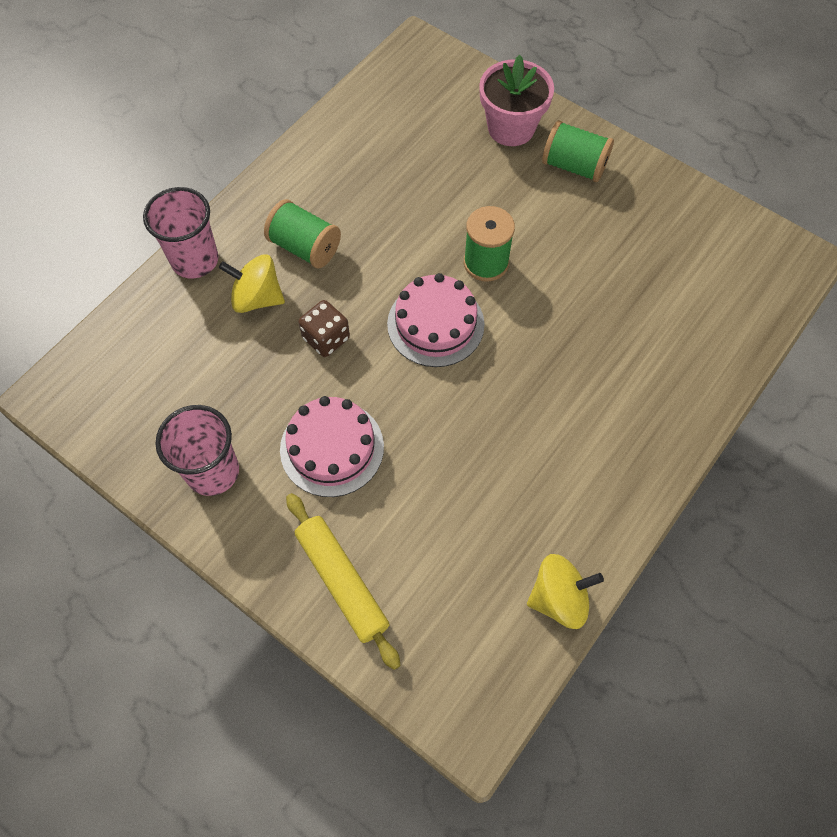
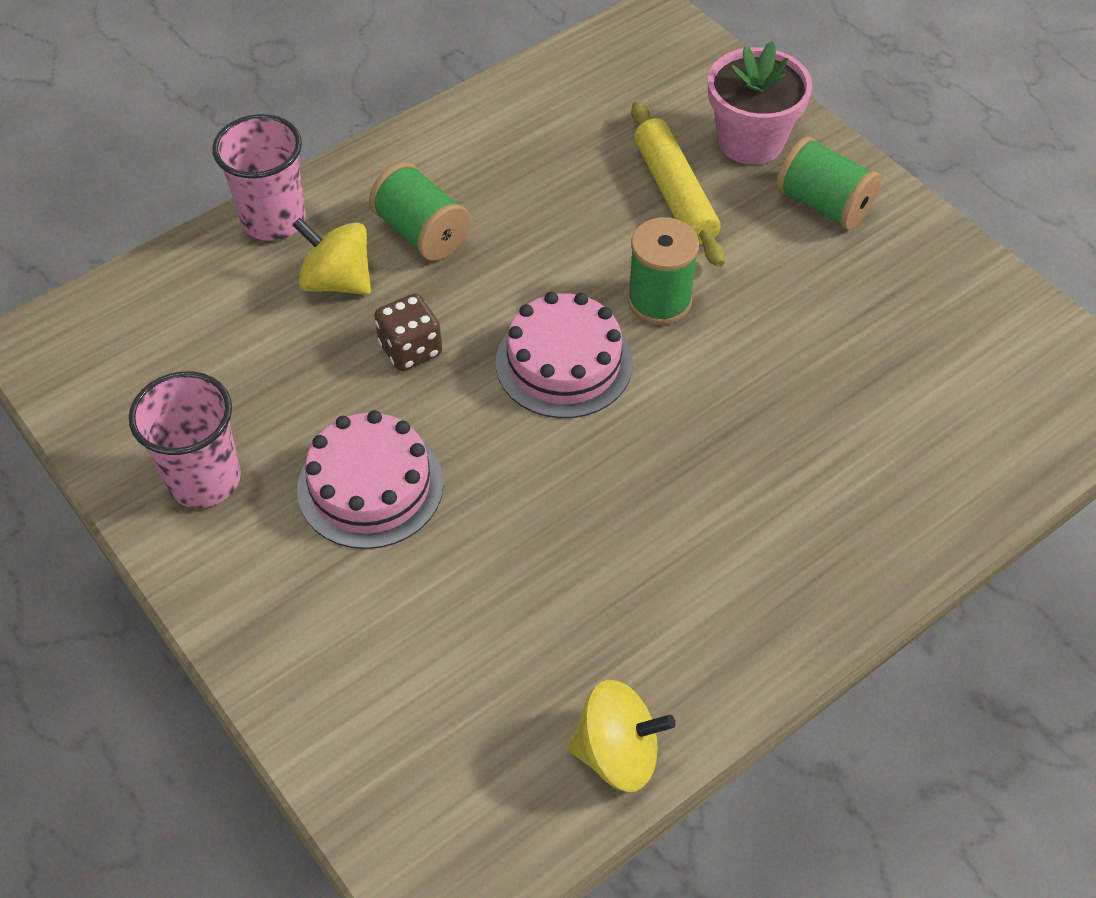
camera: 15 degrees right, 10 degrees down
yellow rolling pin [286,493,401,670] -> yellow rolling pin moved to [631,101,725,267]

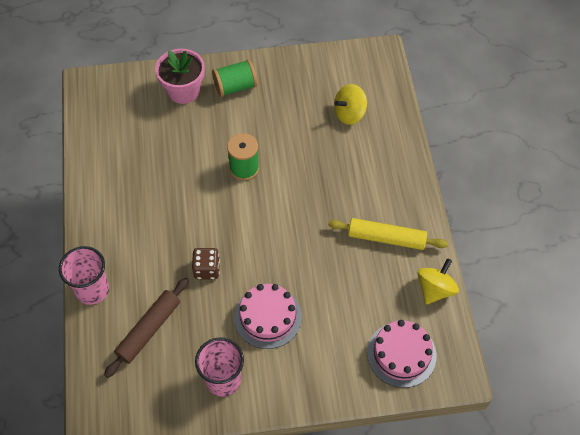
camera: 60 degrees left, 5 degrees up
yellow spinning top [293,218,371,295] -> yellow spinning top moved to [334,84,367,125]
green spool [369,162,470,261] -> none
pink cake [496,292,633,418] -> pink cake moved to [367,320,437,388]
yellow rolling pin [631,101,725,267] -> yellow rolling pin moved to [328,218,448,250]
none -> brown rolling pin [104,278,189,378]

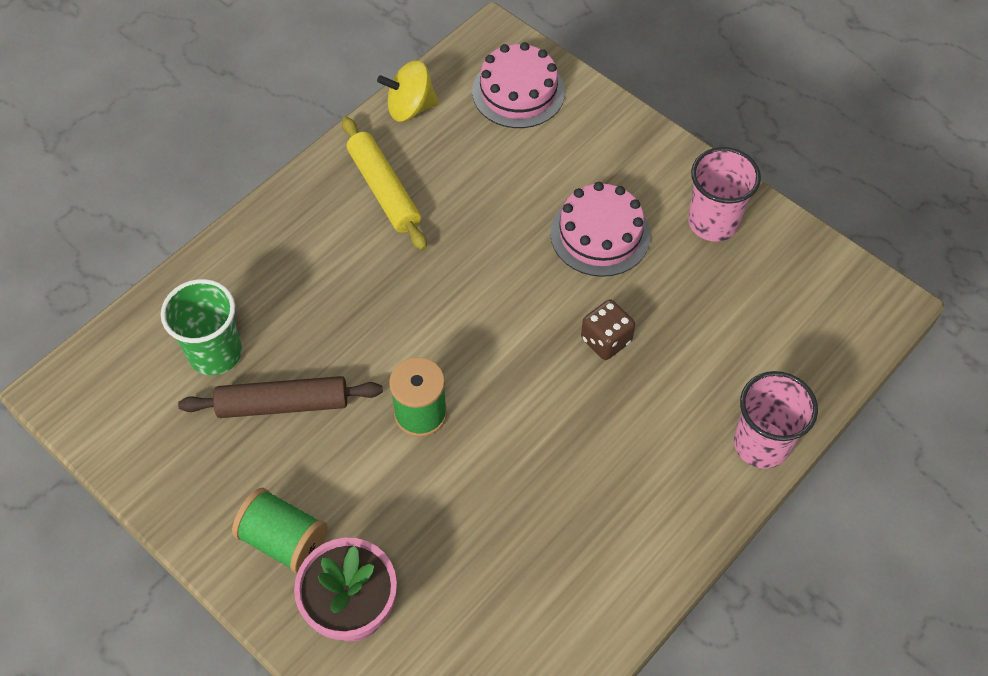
camera: 130 degrees left, 0 degrees up
brown rolling pin [104,278,189,378] -> brown rolling pin moved to [178,376,383,418]
yellow spinning top [334,84,367,125] -> green cup [161,279,242,375]

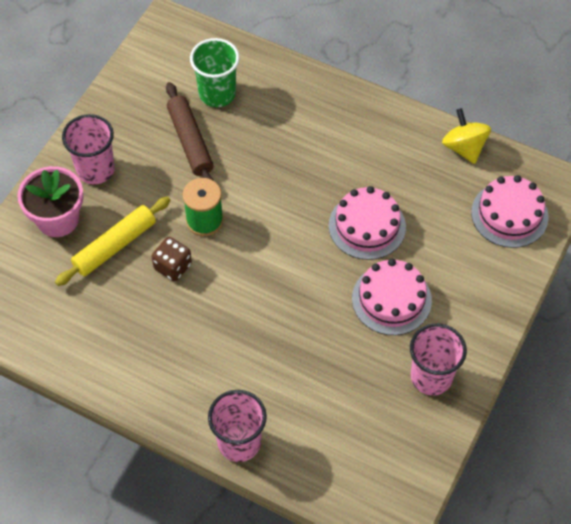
camera: 75 degrees right, 0 degrees up
green spool [232,488,328,573] -> pink cup [62,114,115,184]
yellow rolling pin [342,117,427,251] -> yellow rolling pin moved to [55,196,171,286]
brown dice [581,299,635,360] -> brown dice moved to [152,237,192,282]
none -> pink cake [329,186,406,260]

